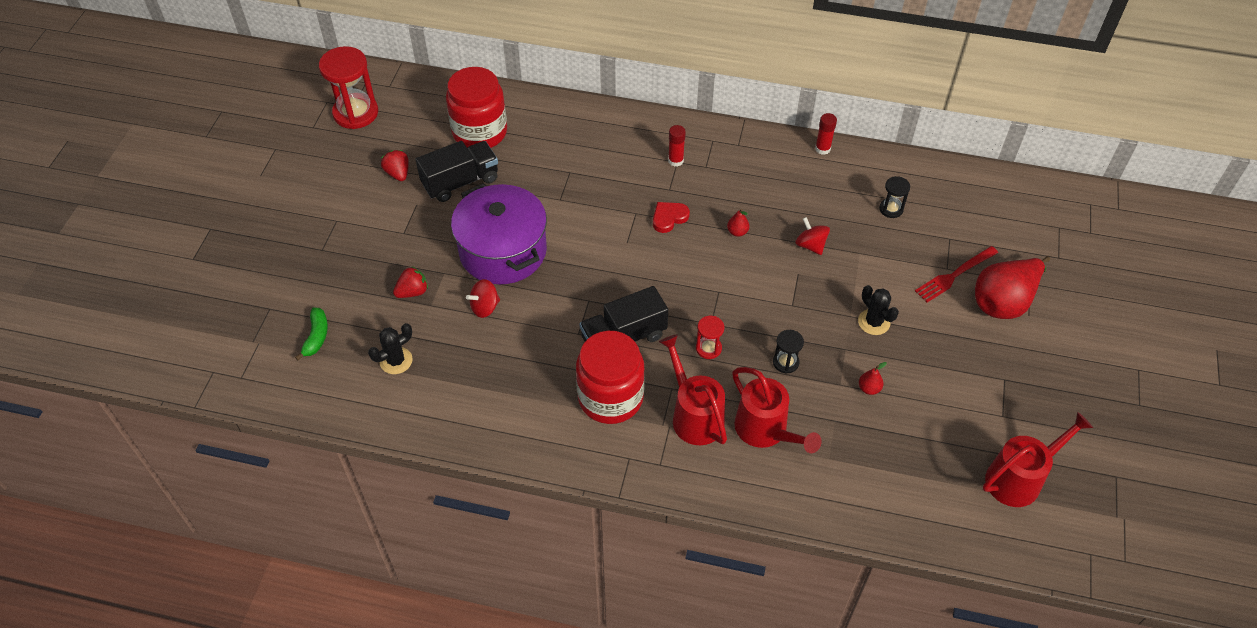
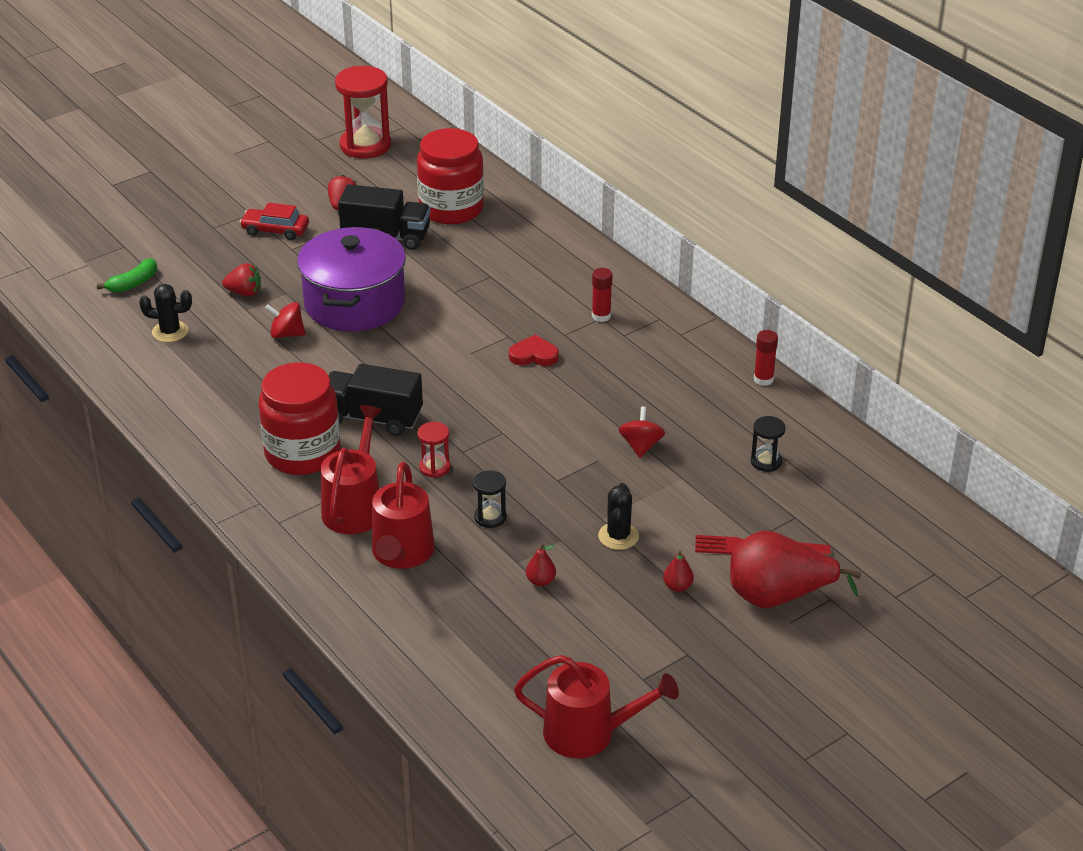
camera: 40 degrees right, 15 degrees down
red pear [727,209,749,237] -> red pear moved to [663,550,694,592]
none -> red car [240,203,309,240]

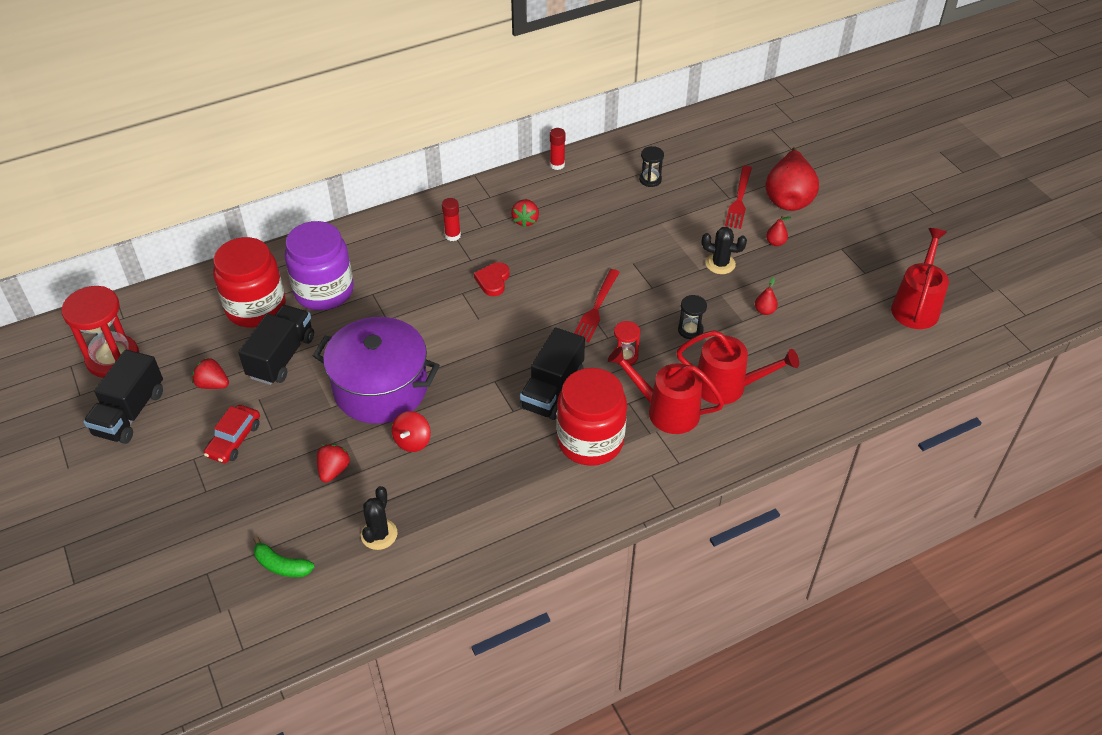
camera: 80 degrees left, 10 degrees up
green banana [97,258,157,293] -> green banana turned 150 degrees clockwise [253,536,314,577]
red spinning top [618,406,665,458] -> none
none -> black truck [83,350,163,444]
none -> purple jar [285,221,354,310]
none -> red strawberry [511,199,539,228]
none -> red fork [574,269,620,343]

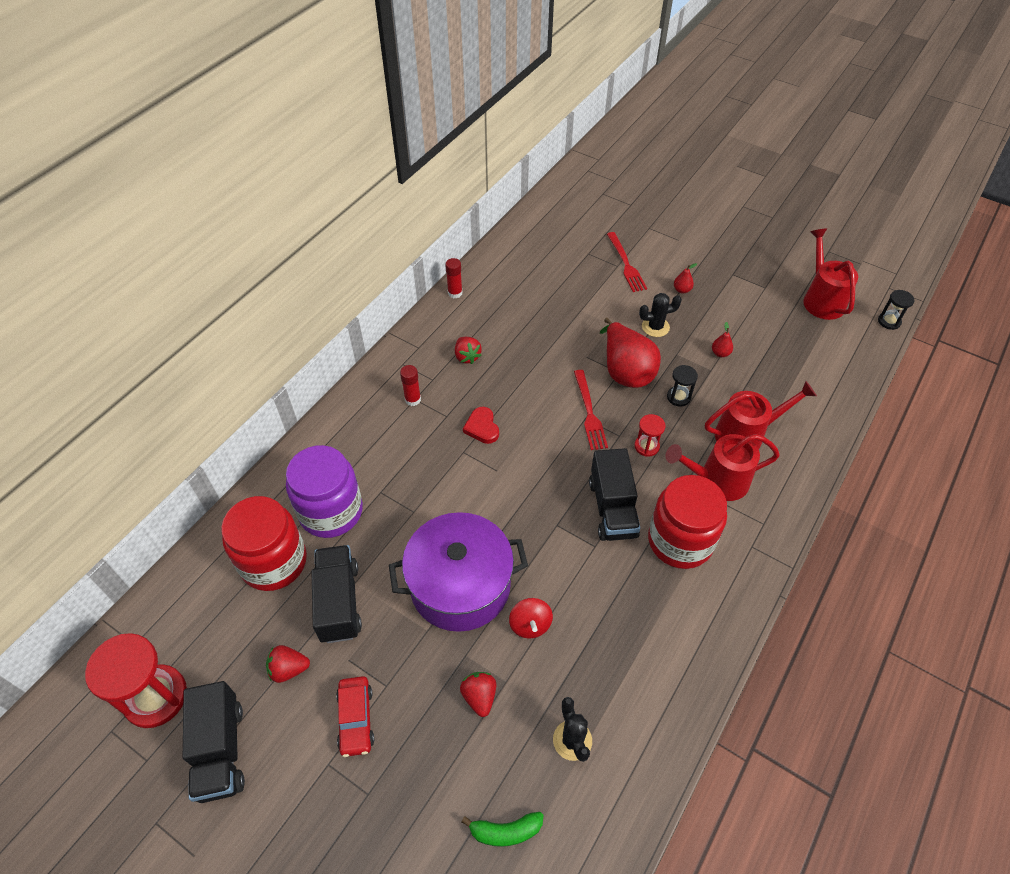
camera: 30 degrees left, 5 degrees up
black hourglass [639,146,664,187] -> black hourglass moved to [878,290,915,330]
red pear [765,147,819,211] -> red pear moved to [600,318,661,388]

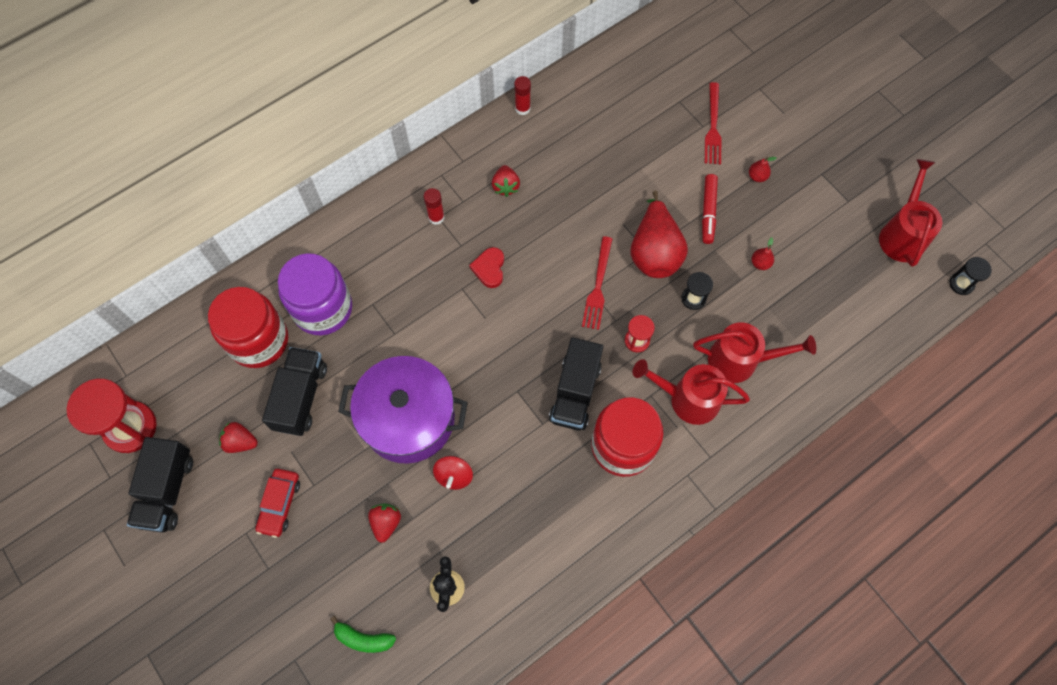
camera: 20 degrees right, 15 degrees up
black cactus [639,293,682,337] -> red marker [702,174,718,244]

